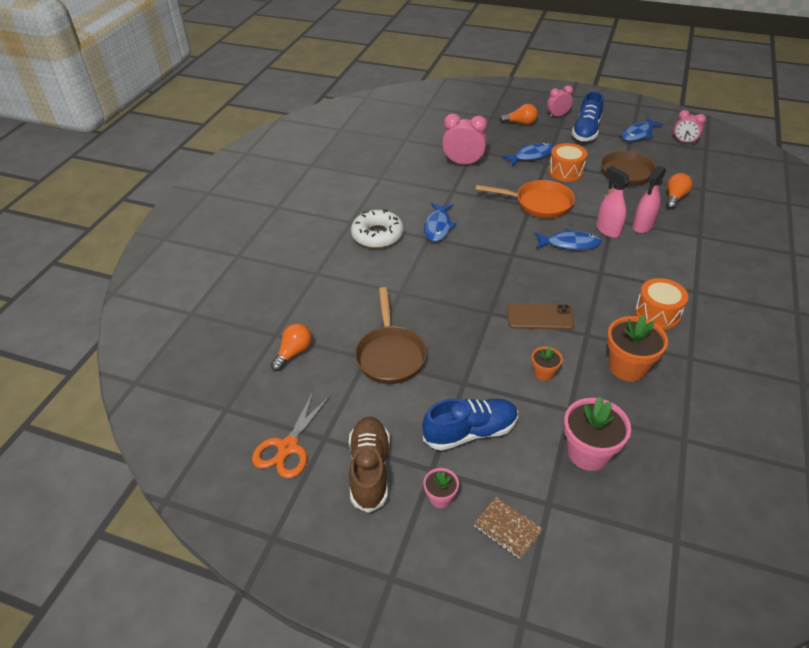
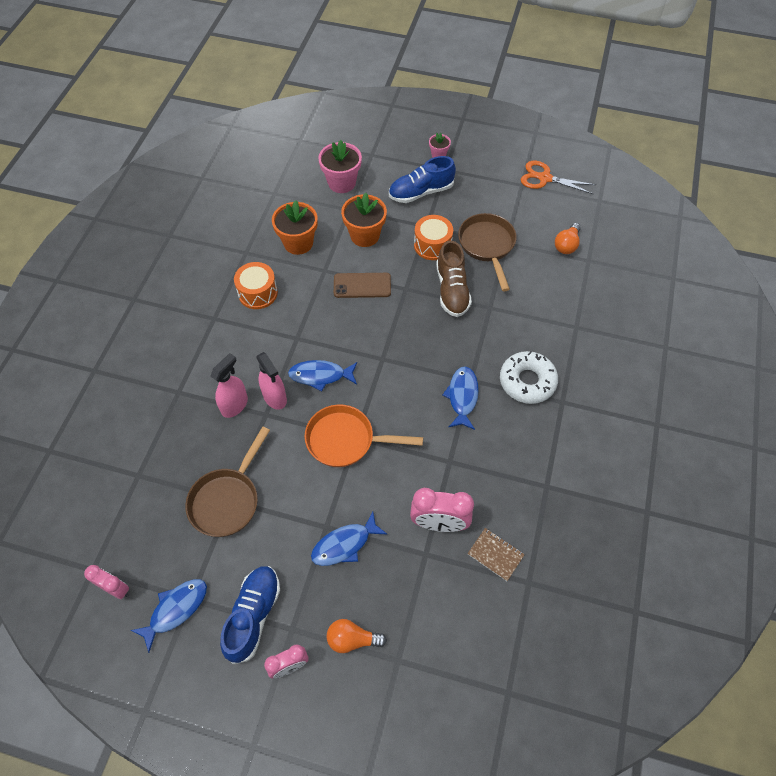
camera: 175 degrees right, 15 degrees up
orange scissors [252,390,331,478] -> orange scissors turned 90 degrees counterclockwise [521,161,596,194]
brown shoe [349,417,390,513] -> brown shoe moved to [436,240,472,317]
brown notebook [474,497,543,559] -> brown notebook moved to [468,528,525,581]
orange flower pot [532,347,563,381] -> orange flower pot [341,193,387,247], size x1.88
orange drum [548,143,587,182] -> orange drum moved to [414,215,453,260]
orange light bulb [666,173,692,209] -> none

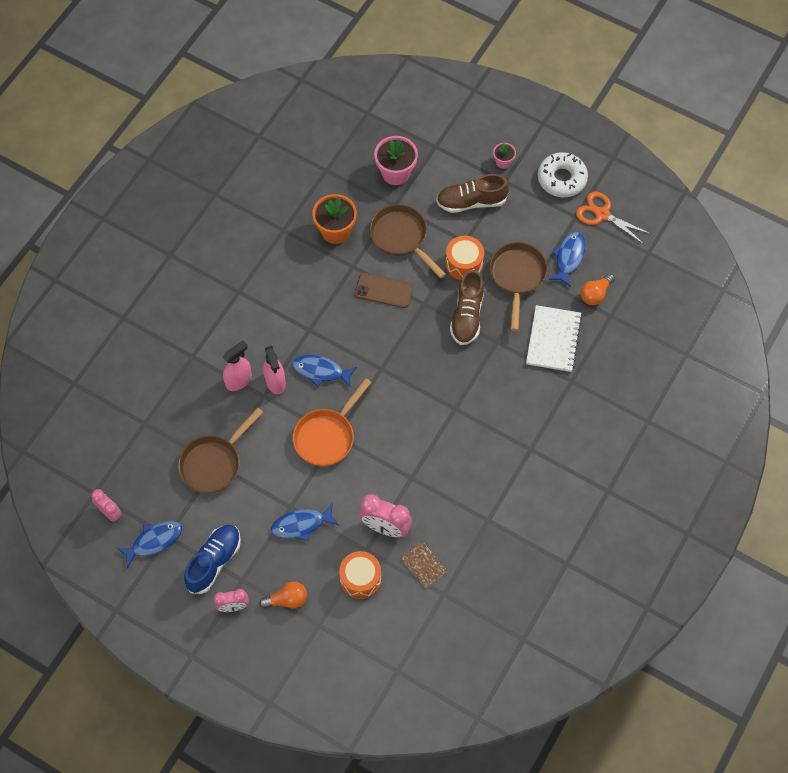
camera: 15 degrees right, 5 degrees up
orange drum [234,262,278,309] -> orange drum moved to [339,551,381,599]
orange pan [304,405,423,467] -> orange pan turned 75 degrees counterclockwise [293,378,372,466]
orange light bulb [327,619,387,653] -> orange light bulb turned 150 degrees clockwise [259,582,307,609]
orange flower pot [341,193,387,247] -> brown pan [370,204,446,279]
blue shoe [389,156,456,203] -> brown shoe [436,174,509,213]
blue fish [443,366,479,430] -> blue fish moved to [549,232,586,287]
white donut [500,351,558,404] -> white donut moved to [538,152,588,197]
none -> white notebook [526,305,582,372]

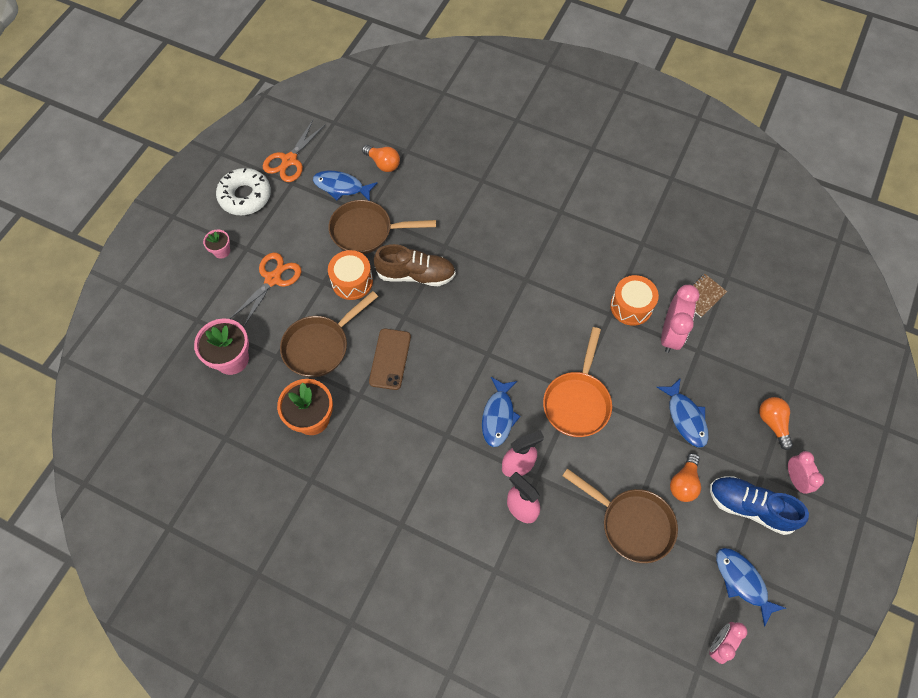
camera: 95 degrees left, 0 degrees up
orange pan [293,378,372,466] -> orange pan turned 75 degrees clockwise [543,327,612,437]
orange drum [339,551,381,599] -> orange drum moved to [610,275,659,326]
brown shoe [436,174,509,213] -> orange scissors [230,252,301,326]
white notebook [526,305,582,372] -> none
none -> orange light bulb [670,453,701,502]

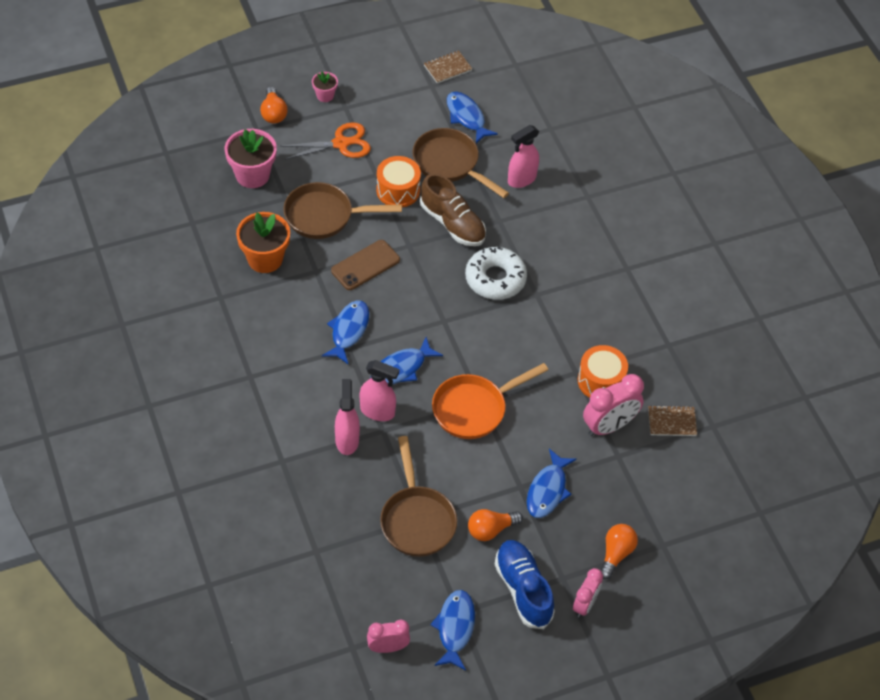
camera: 40 degrees right, 10 degrees down
white donut [216,168,271,215] -> white donut moved to [465,247,527,300]
orange scissors [263,120,325,182] -> brown notebook [424,50,472,84]
orange light bulb [362,145,400,172] -> orange light bulb moved to [260,87,288,123]
none -> blue fish [322,300,369,364]
none -> pink spray bottle [508,125,539,188]

